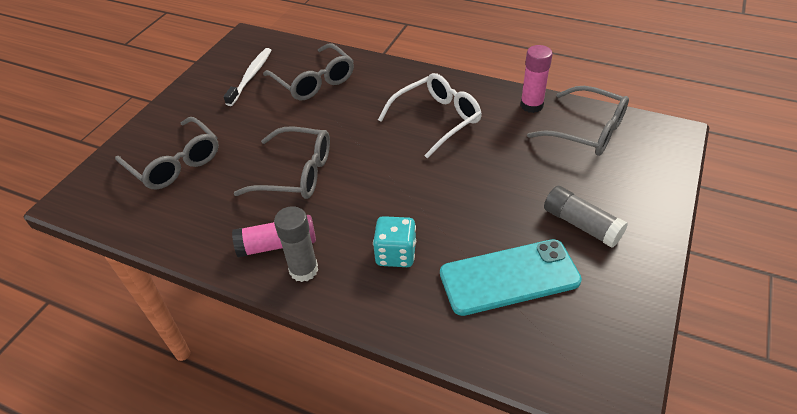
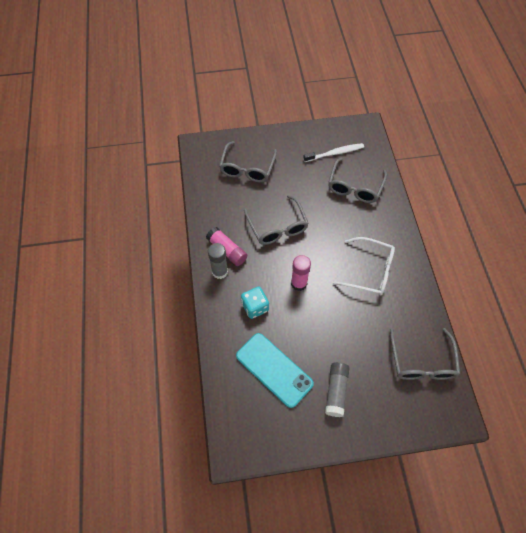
camera: 55 degrees right, 15 degrees up
pink glue stick [520,45,553,113] -> pink glue stick moved to [291,255,311,291]

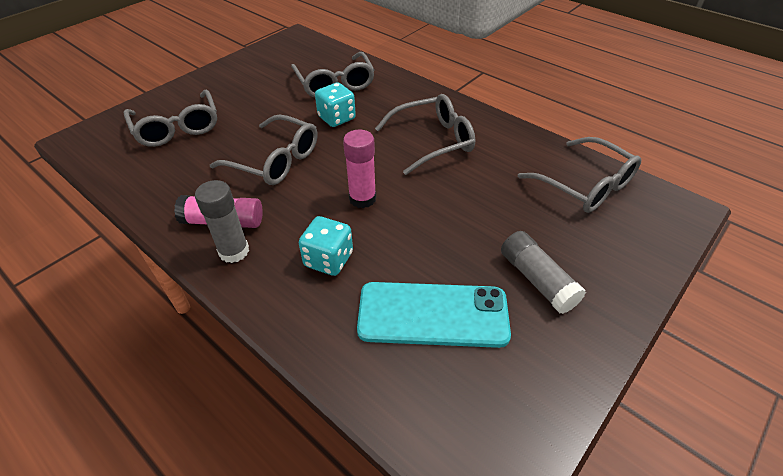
camera: 40 degrees left, 15 degrees down
white toothbrush [303,143,364,162] -> none
white glasses [332,237,395,295] -> grey glasses [375,94,475,175]
none -> turquoise dice [315,82,356,127]

